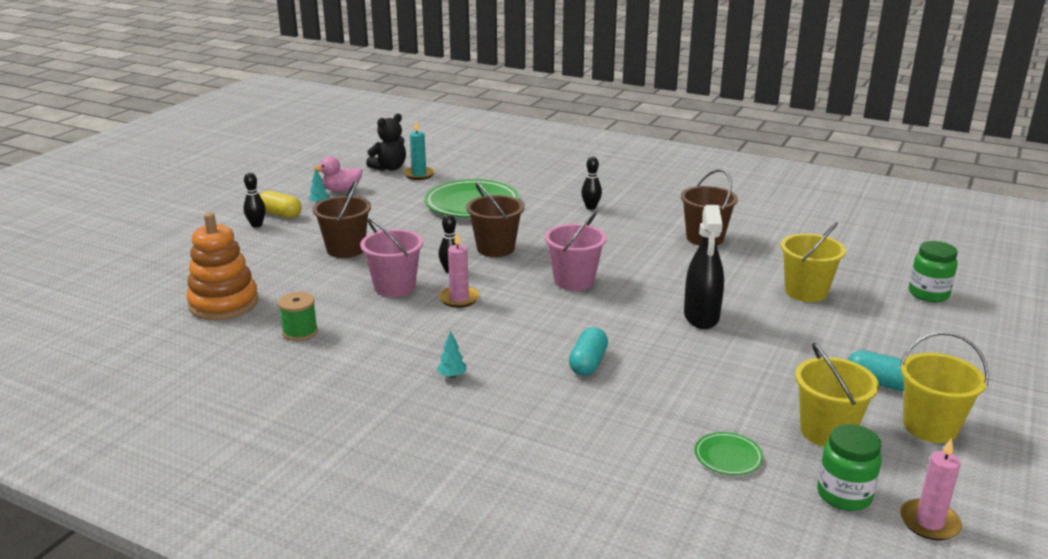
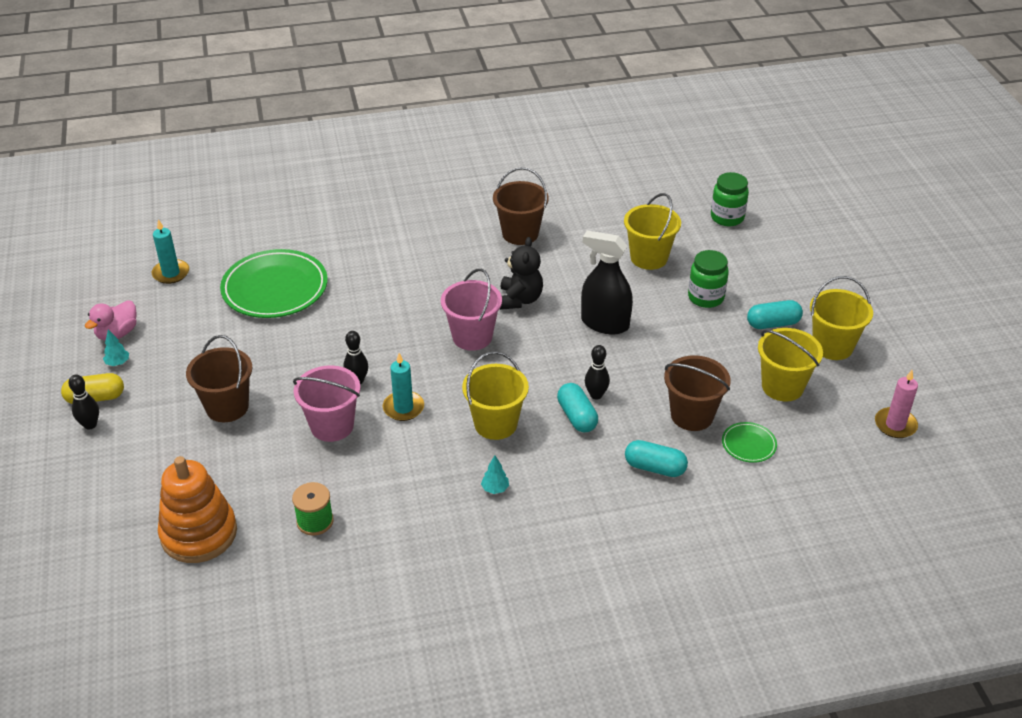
camera: 40 degrees left, 15 degrees up
black teddy bear [366,113,406,171] -> black teddy bear moved to [500,237,543,310]
pink candle [439,233,480,308] -> turquoise candle [383,353,424,421]
brown bucket [466,182,524,257] -> brown bucket moved to [664,355,731,431]
black bowling pin [581,157,602,210] -> black bowling pin moved to [585,345,610,400]
black spray bottle [684,205,724,329] -> black spray bottle turned 150 degrees clockwise [581,231,633,334]
green jar [817,424,882,511] -> green jar moved to [688,250,729,308]
none -> yellow bucket [462,351,529,440]
none -> turquoise capsule [625,440,688,477]

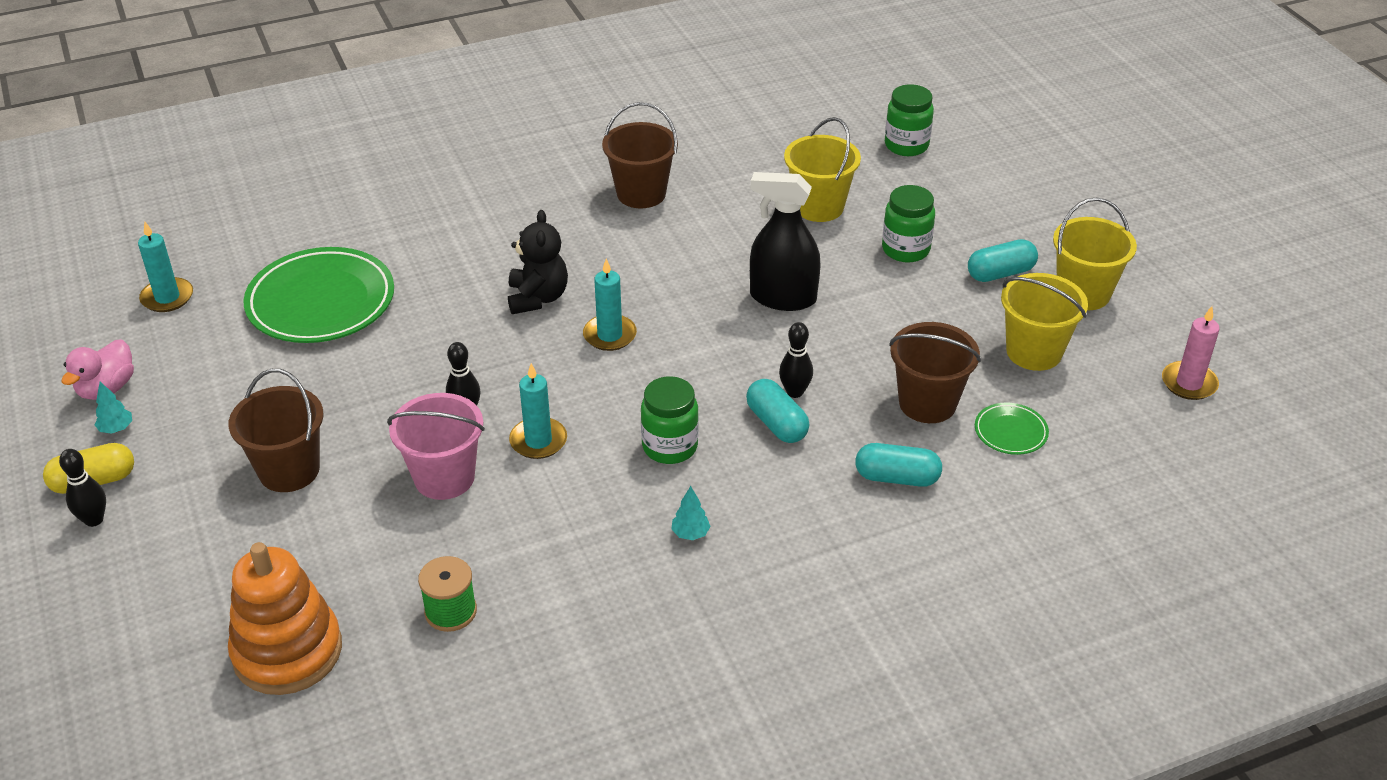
camera: 10 degrees left, 0 degrees up
pink bucket [441,269,502,351] -> turquoise candle [583,259,637,351]
yellow bucket [462,351,529,440] -> green jar [641,376,699,464]
black teddy bear [500,237,543,310] -> black teddy bear moved to [508,210,568,314]

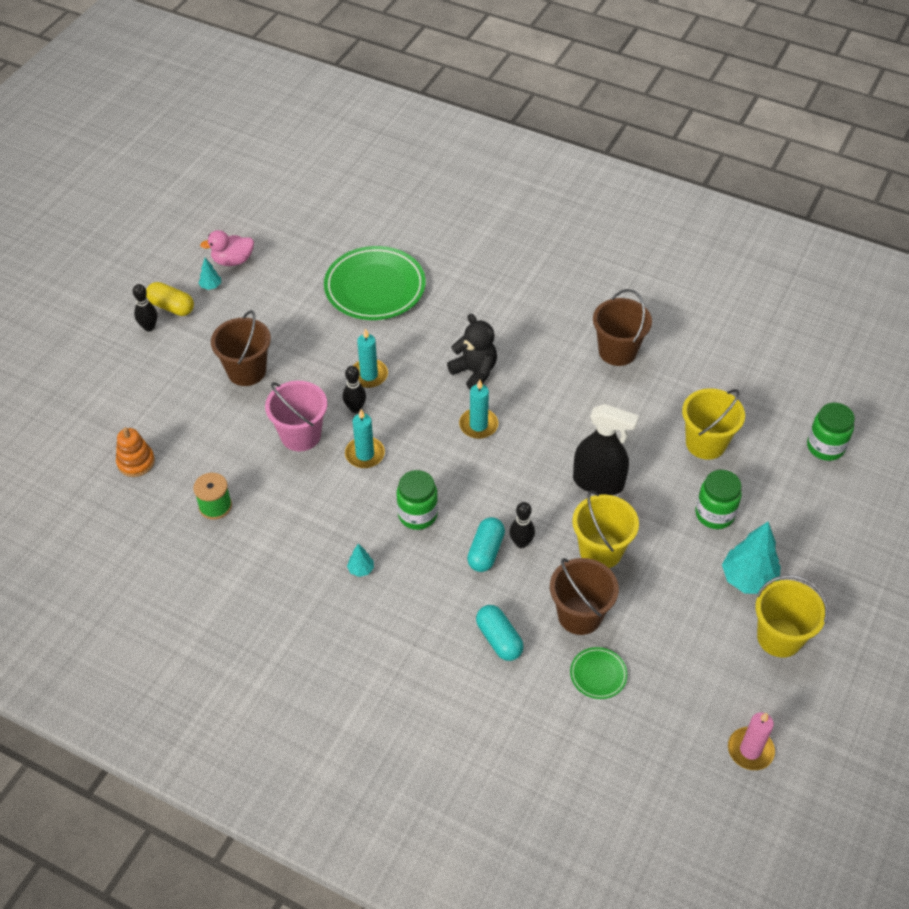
camera: 50 degrees right, 10 degrees up
turquoise candle [138,222,193,312] -> turquoise candle moved to [353,328,388,388]
orange stacking toy [228,542,342,695] -> orange stacking toy [116,427,155,477], size x0.57
black teddy bear [508,210,568,314] -> black teddy bear turned 90 degrees counterclockwise [447,314,497,390]
black spray bottle [750,172,820,311] -> black spray bottle turned 135 degrees clockwise [573,404,639,495]
turquoise capsule [968,239,1038,282] -> turquoise tree [722,522,781,594]
yellow bucket [1001,273,1088,371] -> yellow bucket moved to [572,490,639,568]

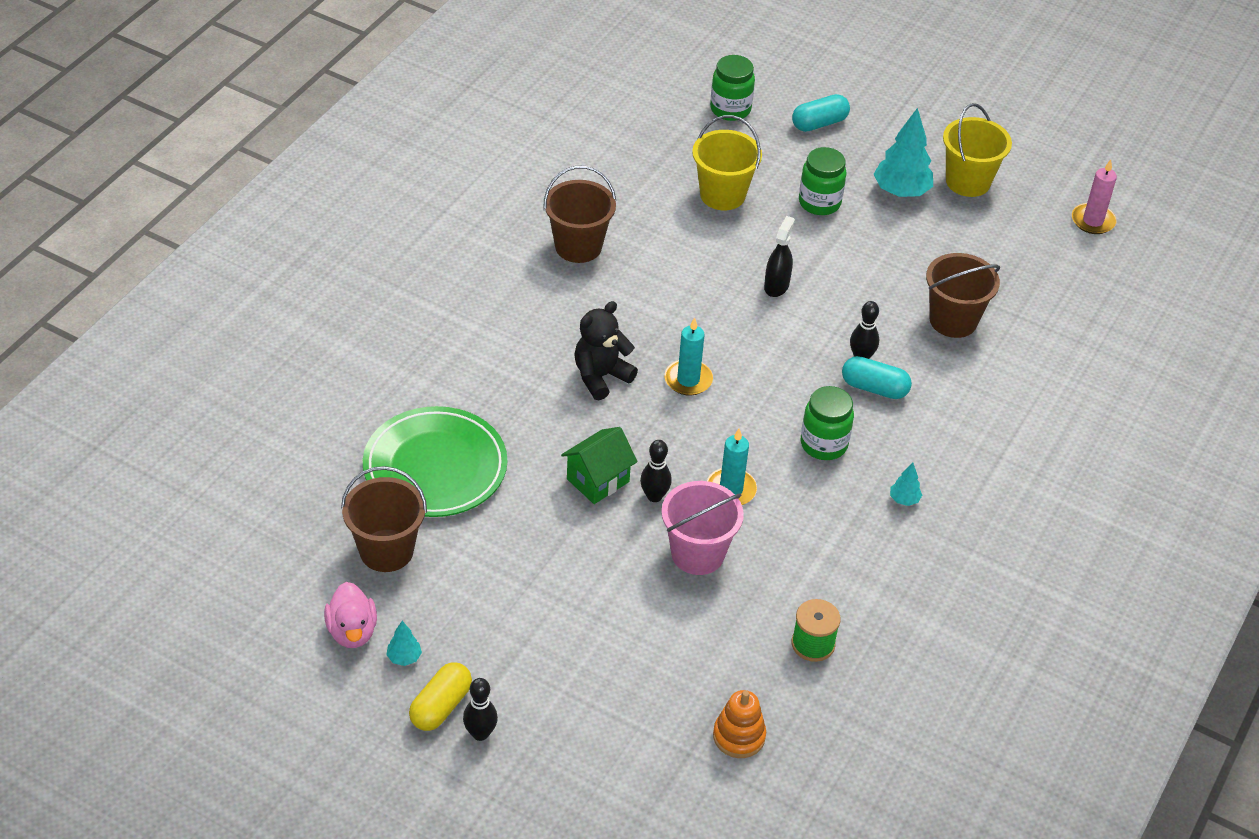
camera: 90 degrees left, 5 degrees down
brown bucket [211,310,271,386] -> brown bucket moved to [341,466,427,572]
turquoise candle [353,328,388,388] -> green house [561,427,638,504]
turquoise capsule [476,605,524,661] -> turquoise capsule moved to [792,94,850,132]
green plate [570,647,628,699] -> none
yellow bucket [572,490,639,568] -> none
black spray bottle [573,404,639,495] -> black spray bottle [764,216,795,297], size x0.61

